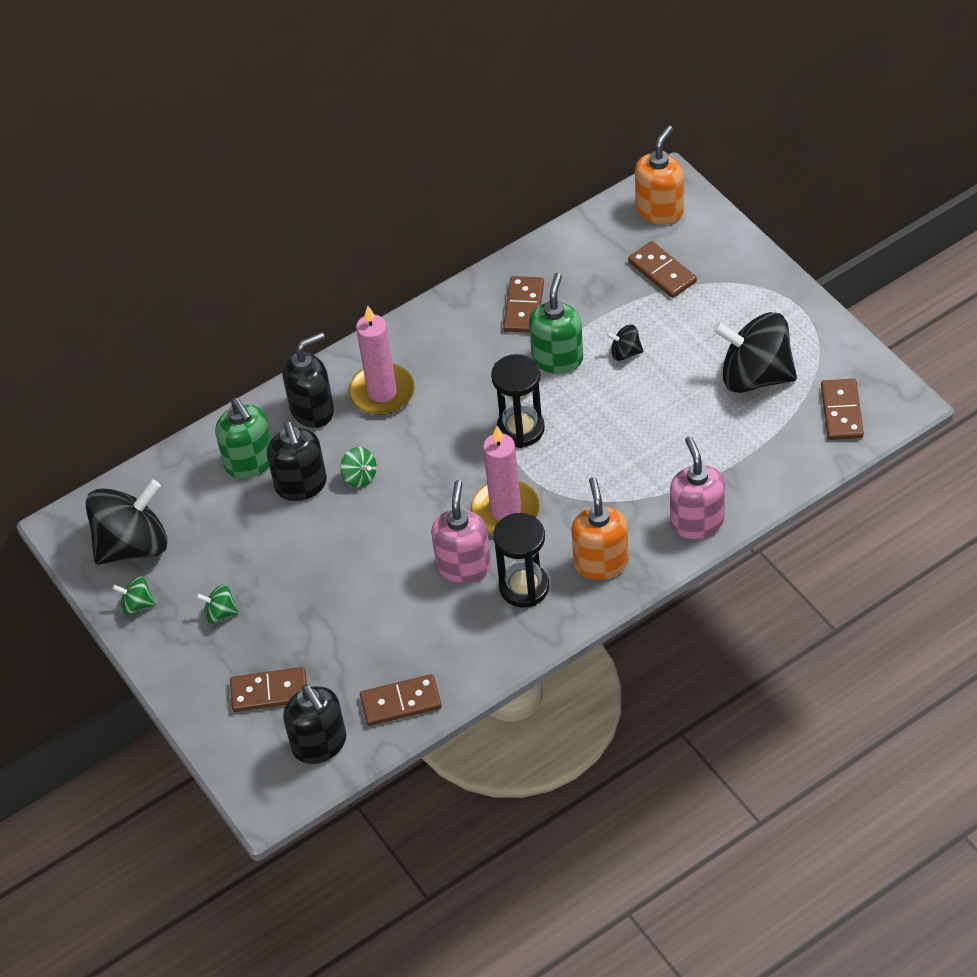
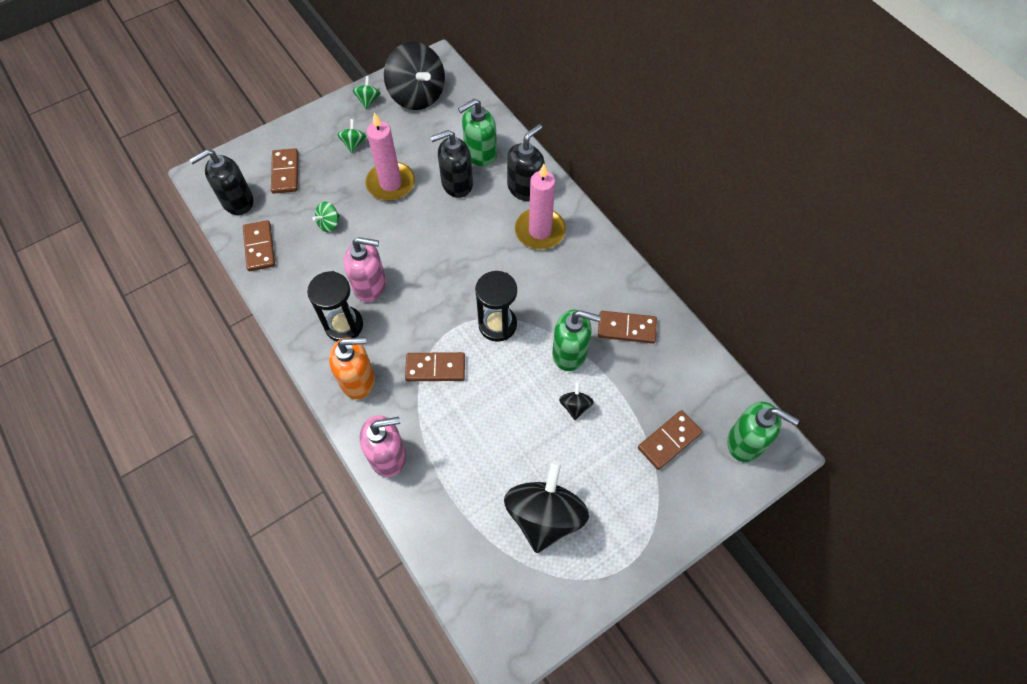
camera: 85 degrees right, 10 degrees up
black soap dispenser [282,332,334,428] -> black soap dispenser turned 105 degrees counterclockwise [507,124,545,201]
green spinning top [340,447,377,487] -> green spinning top moved to [312,202,340,232]
pink candle [471,426,540,533] -> pink candle moved to [366,112,415,201]
orange soap dispenser [635,126,684,225] -> green soap dispenser [727,402,799,462]
brown domino [821,379,864,440] -> brown domino moved to [405,352,465,381]

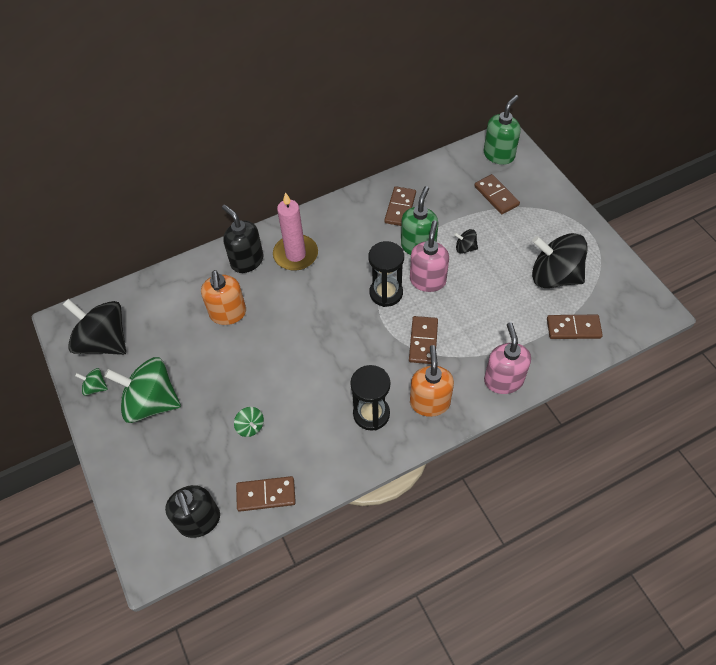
camera: 80 degrees left, 5 degrees down
brown domino [271,148,298,194] -> brown domino moved to [547,315,603,339]
green spinning top [337,119,367,153] -> green spinning top [104,357,181,423], size x2.29
pink soap dispenser [344,237,386,302] -> pink soap dispenser moved to [410,220,449,292]
pink candle [366,112,415,201] -> none
black spinning top [384,42,445,110] -> black spinning top turned 120 degrees counterclockwise [62,299,126,355]
black soap dispenser [430,130,473,198] -> orange soap dispenser [201,270,246,325]
green soap dispenser [458,99,497,167] -> none

